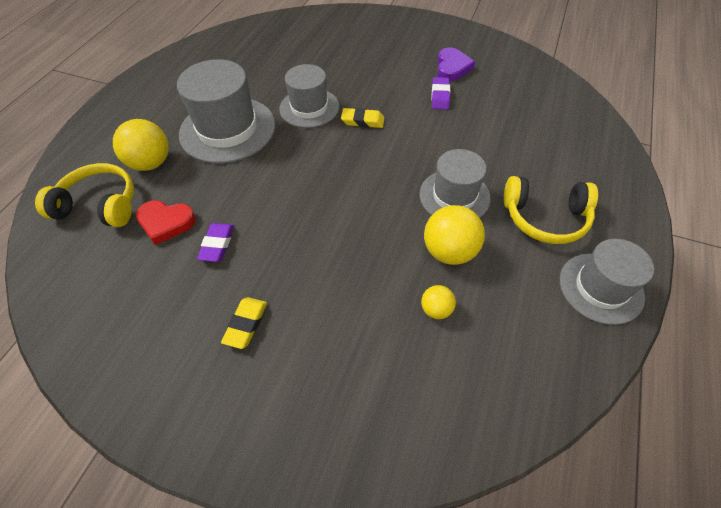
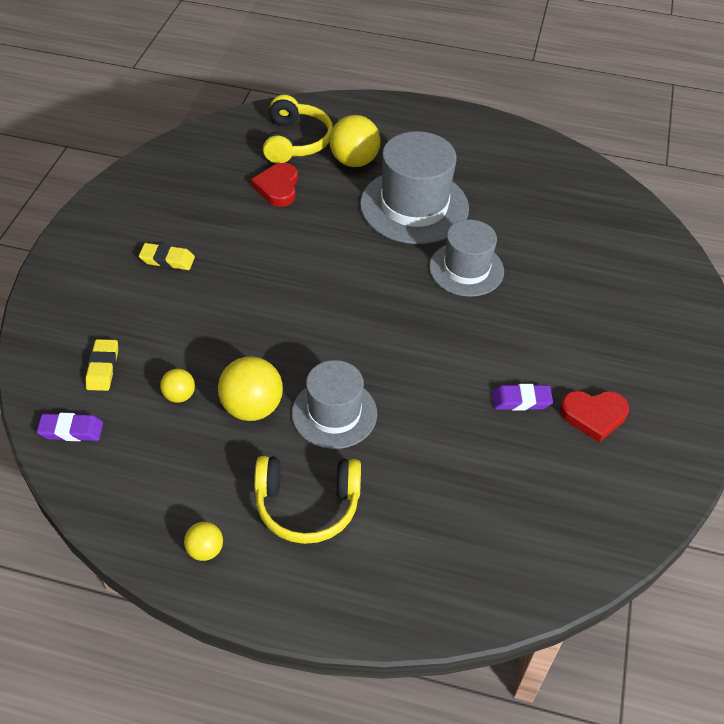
camera: 80 degrees right, 5 degrees down
purple eraser [197,223,234,262] -> purple eraser moved to [37,413,103,441]
yellow eraser [341,108,384,128] -> yellow eraser moved to [85,339,118,391]
purple heart [437,47,475,81] -> red heart [560,391,629,443]
yellow headphones [504,176,598,244] -> yellow headphones turned 90 degrees counterclockwise [254,456,361,544]
grey hat [560,239,654,325] -> yellow ball [184,522,223,561]

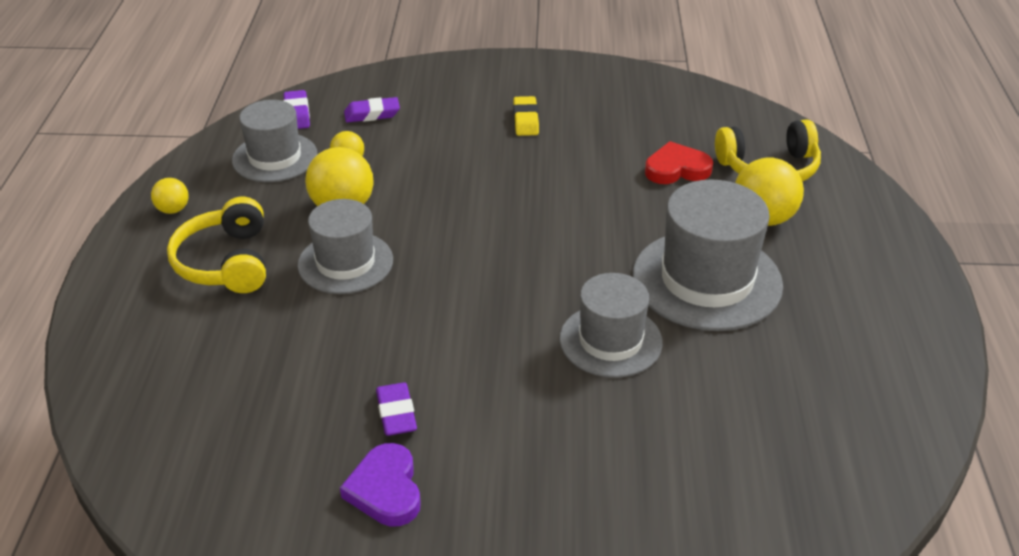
camera: 80 degrees right, 10 degrees down
yellow eraser [85,339,118,391] -> purple eraser [344,97,400,123]
red heart [560,391,629,443] -> purple heart [340,443,421,526]
none -> grey hat [232,100,318,182]

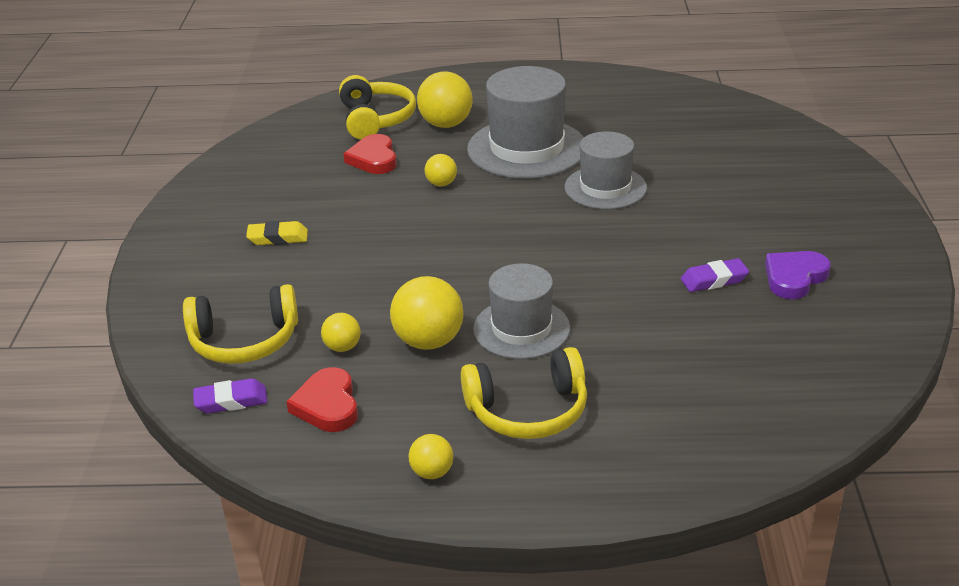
camera: 90 degrees left, 5 degrees down
grey hat [232,100,318,182] -> red heart [286,367,358,432]
purple heart [340,443,421,526] -> purple heart turned 150 degrees clockwise [765,251,831,299]
purple eraser [344,97,400,123] -> yellow headphones [183,284,298,364]
none -> yellow ball [425,154,457,186]

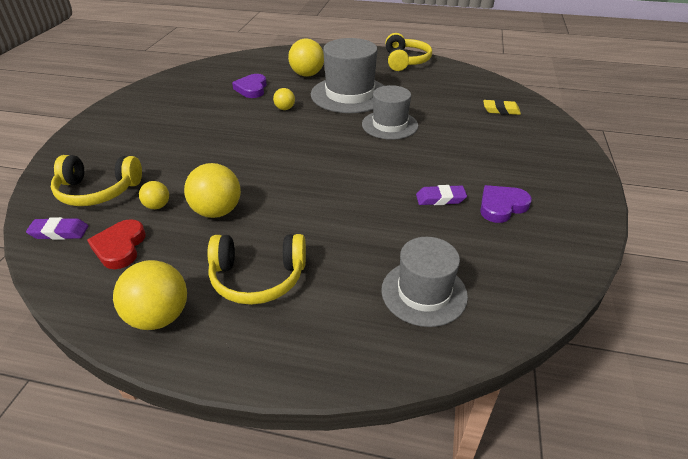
camera: 10 degrees right, 5 degrees up
yellow eraser [246,221,308,245] -> yellow eraser moved to [483,100,521,115]
yellow headphones [339,75,416,140] -> yellow headphones moved to [385,33,432,71]
red heart [343,134,397,174] -> purple heart [232,74,267,98]
yellow ball [409,434,453,479] -> yellow ball [113,260,187,330], size x1.86
grey hat [473,263,570,359] -> grey hat moved to [381,237,468,327]

